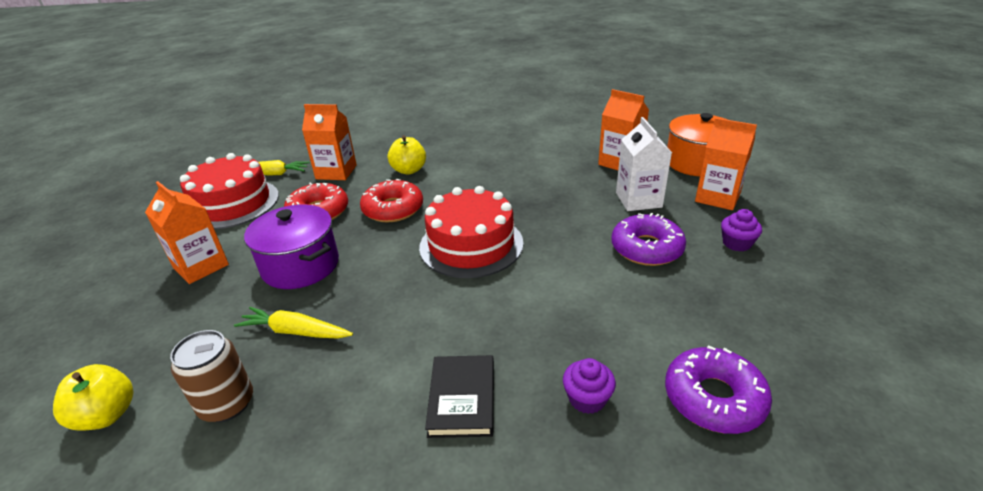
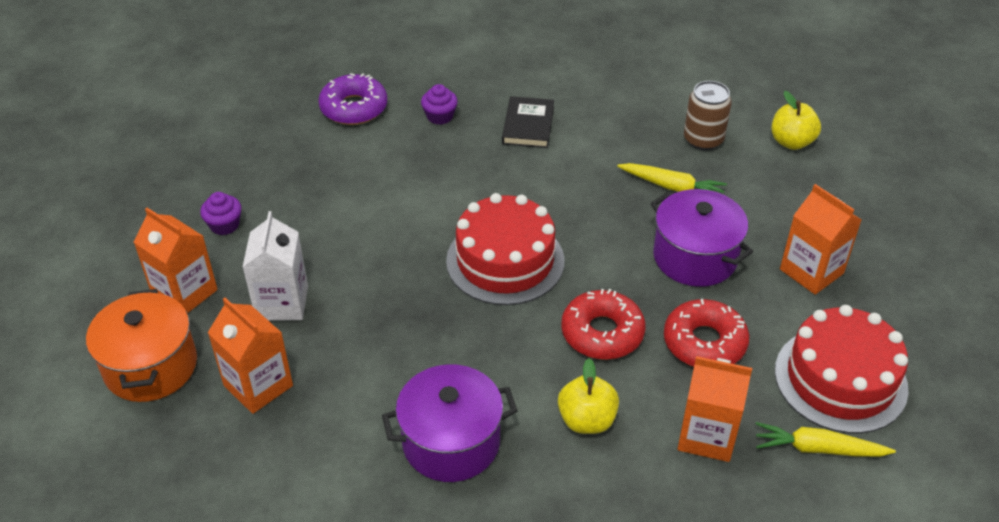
camera: 175 degrees left, 10 degrees up
purple donut [612,213,686,266] -> none
none -> purple pot [382,364,517,482]

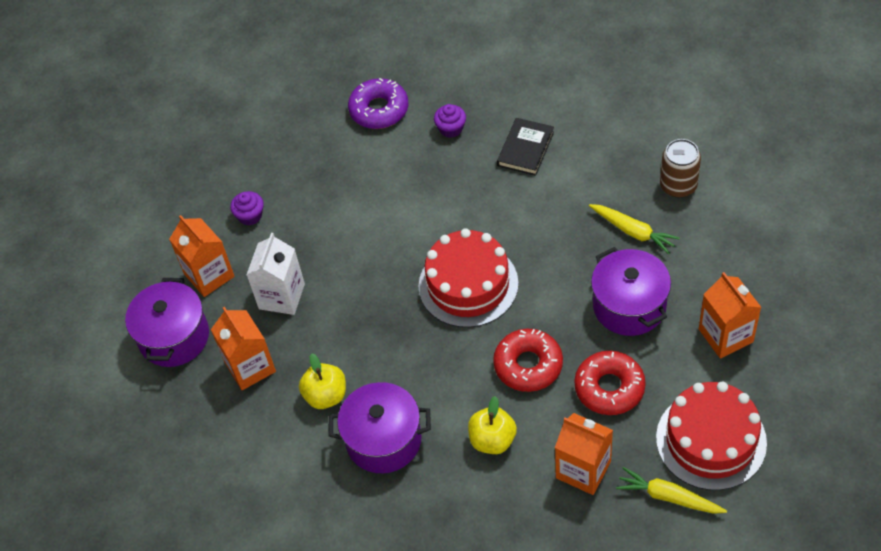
camera: 20 degrees right, 10 degrees up
orange pot [86,289,197,402] -> purple pot [125,278,209,367]
yellow apple [772,91,821,150] -> yellow apple moved to [299,354,346,409]

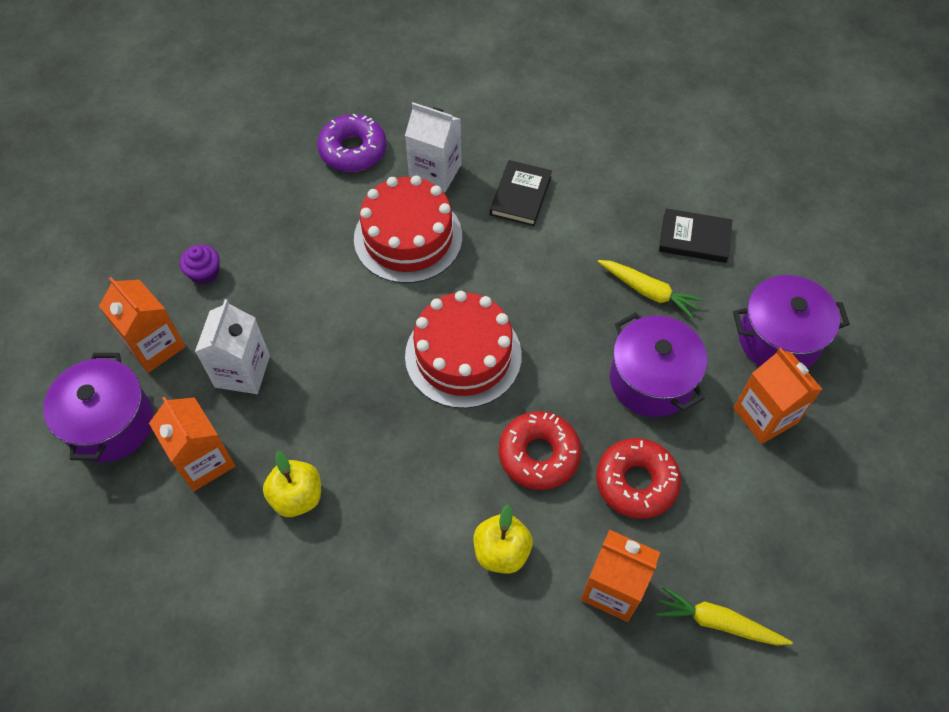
camera: 10 degrees left, 5 degrees up
purple pot [328,382,431,473] -> purple pot moved to [733,275,850,368]
purple cupcake [434,104,466,138] -> white carton [405,102,461,193]
red cake [656,382,767,490] -> red cake moved to [354,175,462,283]
brown can [660,139,701,198] -> black book [659,208,732,263]

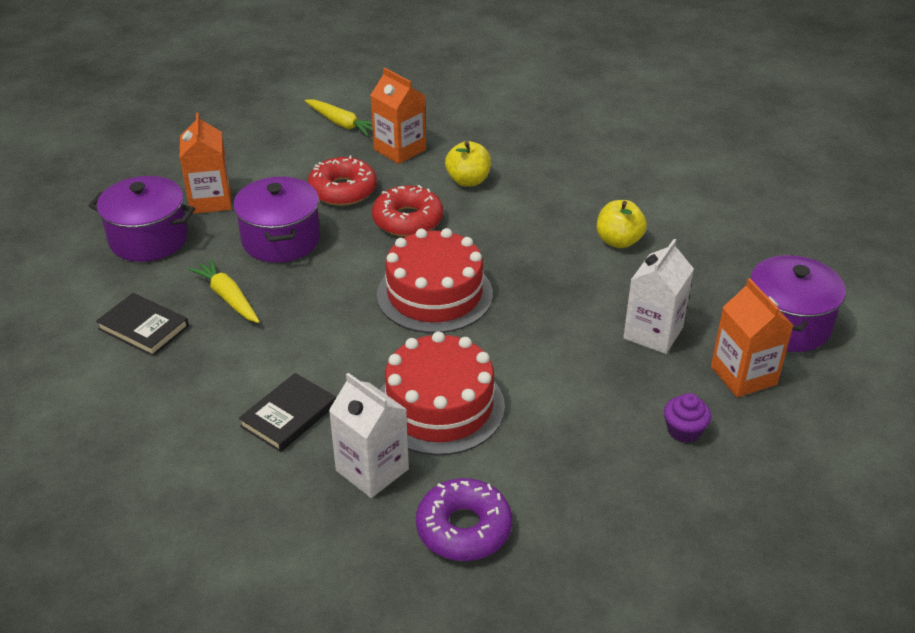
camera: 160 degrees left, 20 degrees down
orange carton [149,396,235,491] -> none

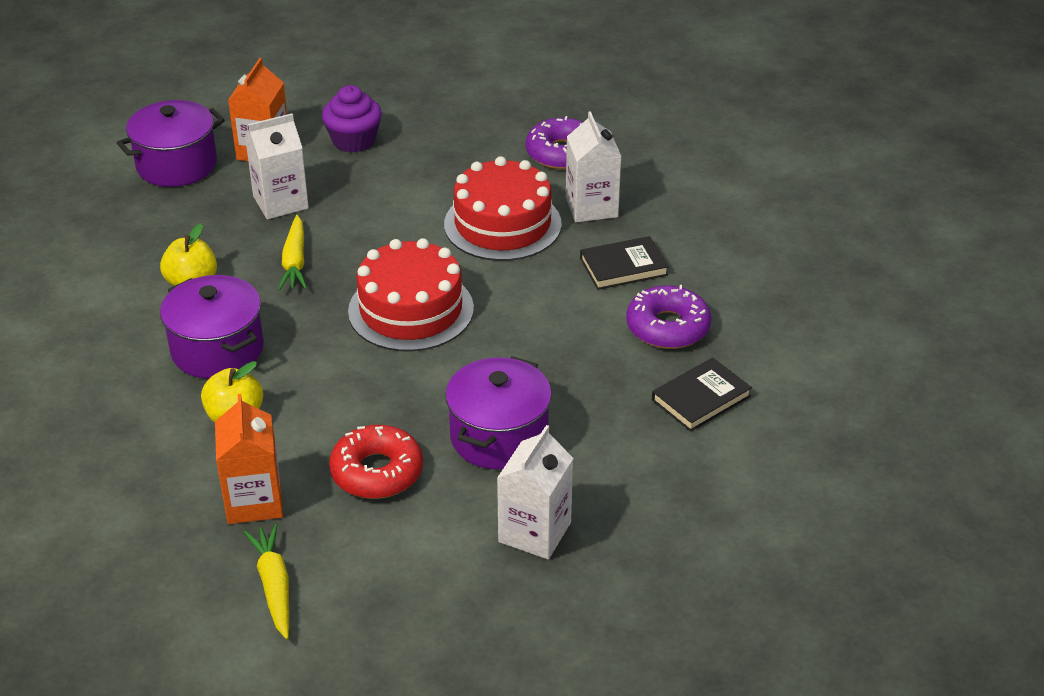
camera: 145 degrees left, 0 degrees up
purple pot [89,176,195,262] -> purple pot moved to [160,275,264,379]
black book [96,293,189,356] -> black book turned 75 degrees clockwise [652,358,752,432]
orange carton [180,113,231,214] -> white carton [497,425,573,559]
yellow carrot [188,259,260,323] -> yellow carrot moved to [278,215,307,290]
red donut [372,185,443,237] -> none
purple cupcake [664,393,711,443] -> purple cupcake [322,85,382,153], size x1.54
none -> purple donut [626,285,711,349]

